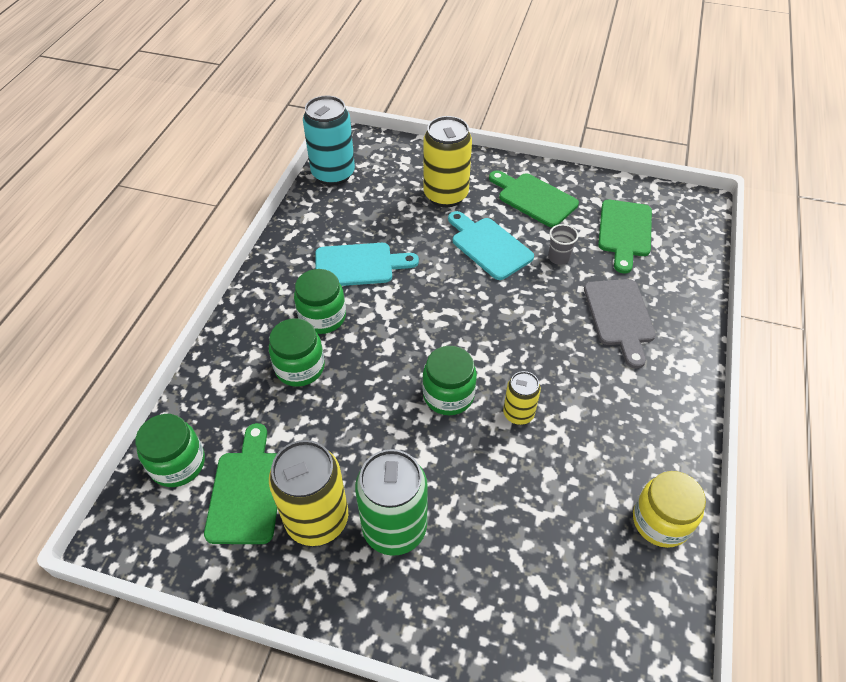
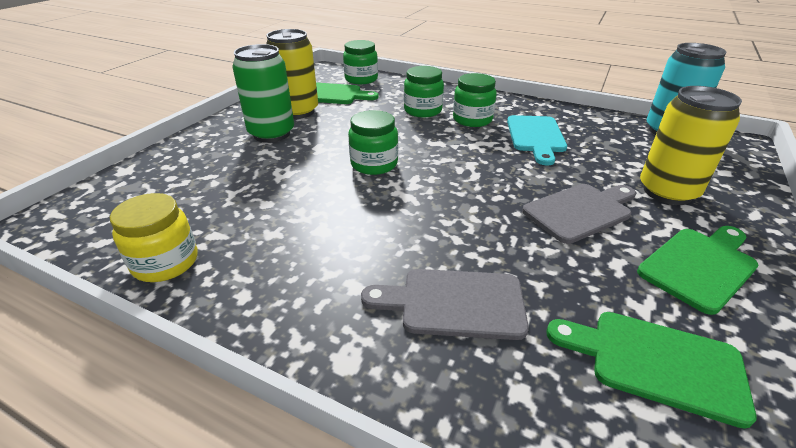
camera: 100 degrees right, 15 degrees down
turquoise cutting board [448,211,534,280] -> grey cutting board [522,184,636,244]
yellow can [503,371,541,425] -> none
grey cup [548,224,579,265] -> none

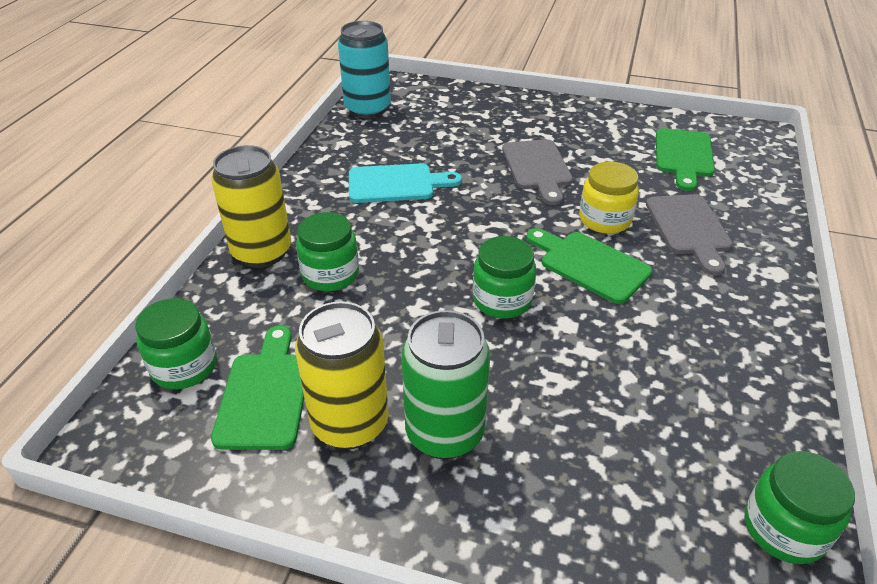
camera: 100 degrees left, 5 degrees up
yellow jar [110,193,198,282] -> yellow jar moved to [579,161,639,234]
green jar [453,73,497,127] -> green jar moved to [745,451,855,564]
grey cutting board [522,184,636,244] -> grey cutting board turned 150 degrees counterclockwise [502,139,573,205]
green cutting board [637,226,758,315] -> green cutting board moved to [526,228,652,304]
yellow can [640,86,742,205] -> yellow can moved to [211,145,291,268]

